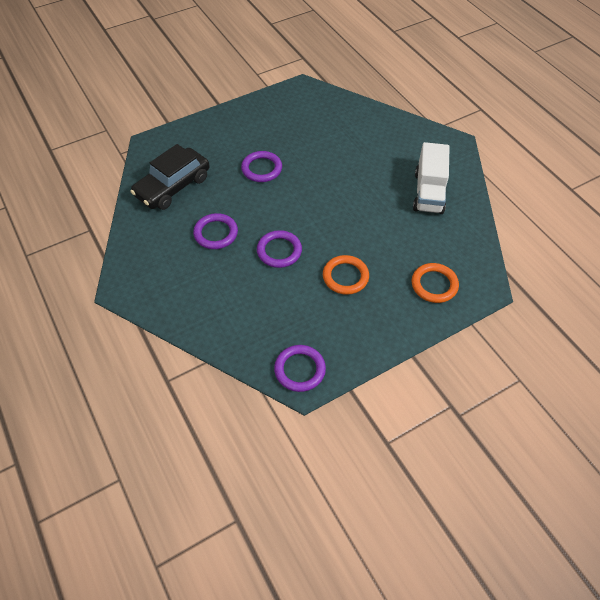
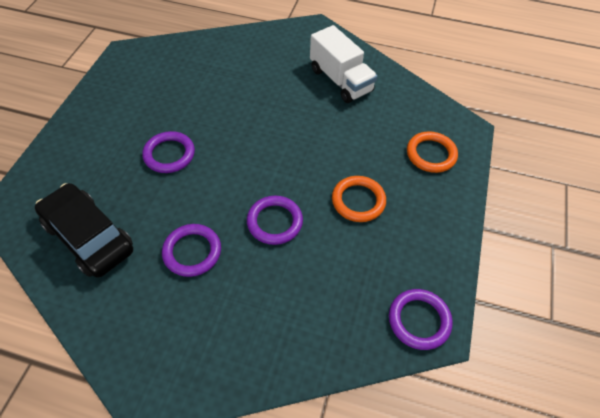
camera: 45 degrees left, 0 degrees up
black car [130,144,210,210] -> black car turned 135 degrees clockwise [35,183,133,278]

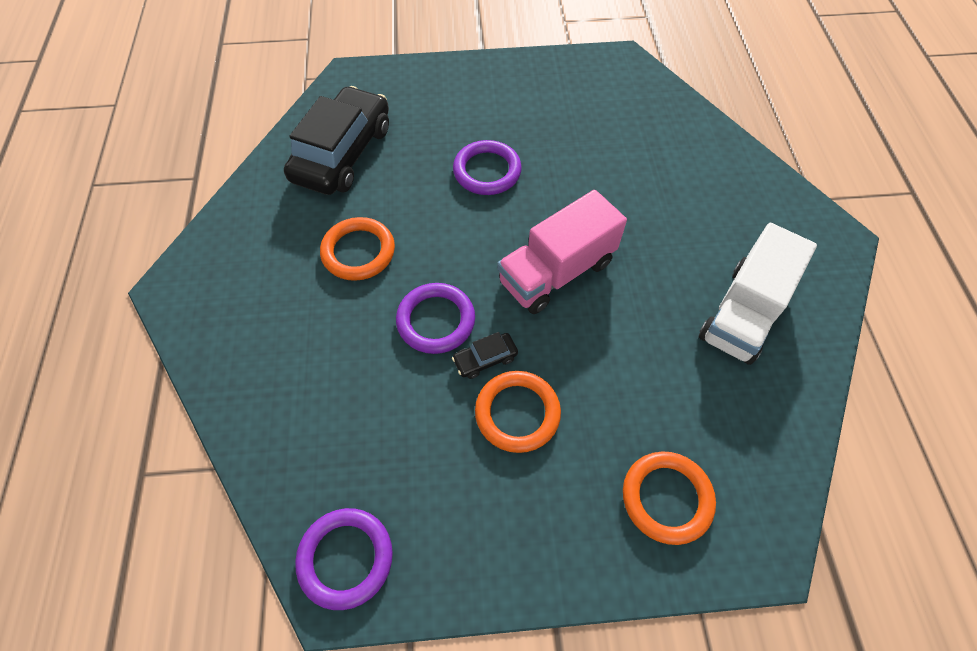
camera: 70 degrees right, 5 degrees up
purple ring [162,224,221,277] -> orange ring [320,217,395,281]
none -> black car [452,332,518,379]
none -> pink truck [497,190,627,314]

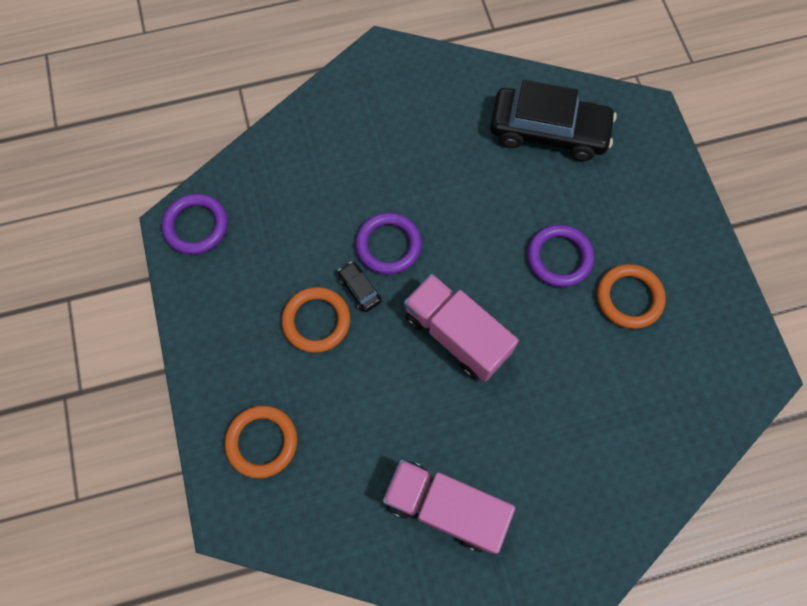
camera: 80 degrees right, 10 degrees up
orange ring [320,217,395,281] -> orange ring moved to [597,264,666,329]
white truck [699,223,817,365] -> pink truck [383,459,515,554]

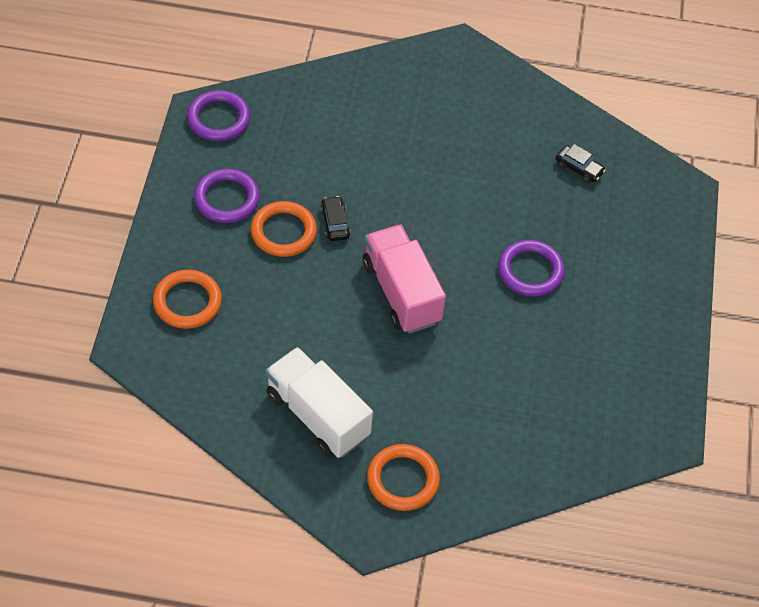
camera: 20 degrees right, 15 degrees down
purple ring [355,212,422,274] -> purple ring moved to [194,169,260,223]
pink truck [383,459,515,554] -> white truck [266,347,373,458]
black car [490,80,617,161] -> black car [556,144,606,183], size x0.41
orange ring [597,264,666,329] -> orange ring moved to [367,444,440,511]

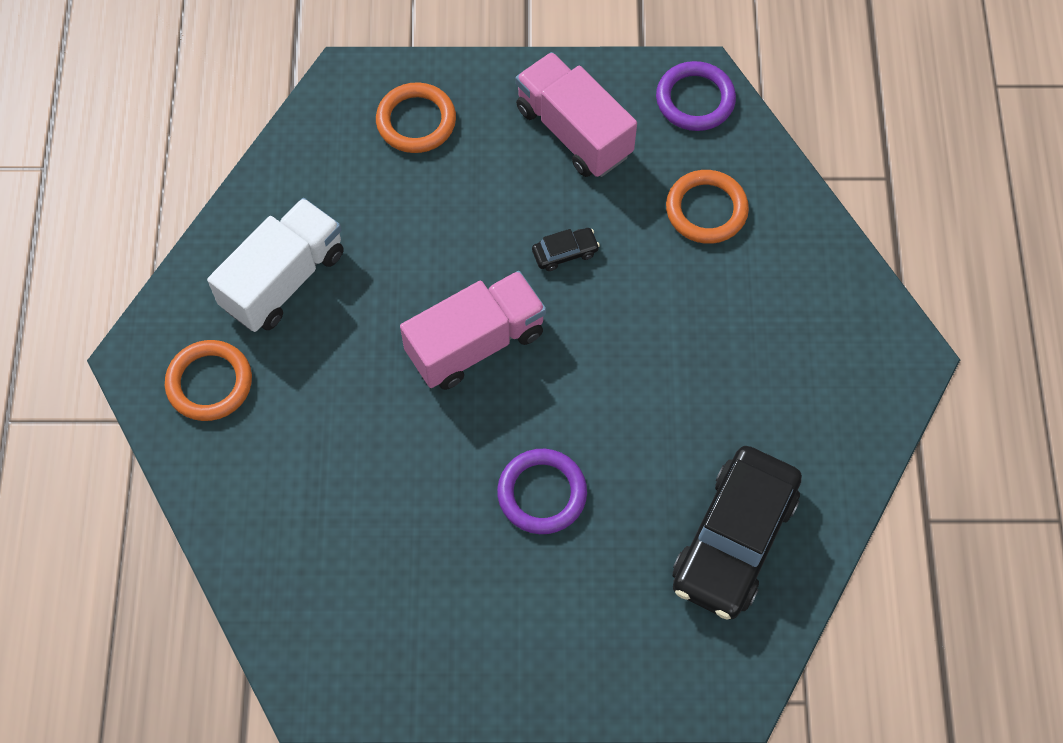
camera: 85 degrees right, 10 degrees up
purple ring [194,169,260,223] -> pink truck [516,52,637,177]
orange ring [251,201,317,257] -> orange ring moved to [666,170,749,244]
black car [556,144,606,183] -> black car [673,446,802,620], size x2.45

